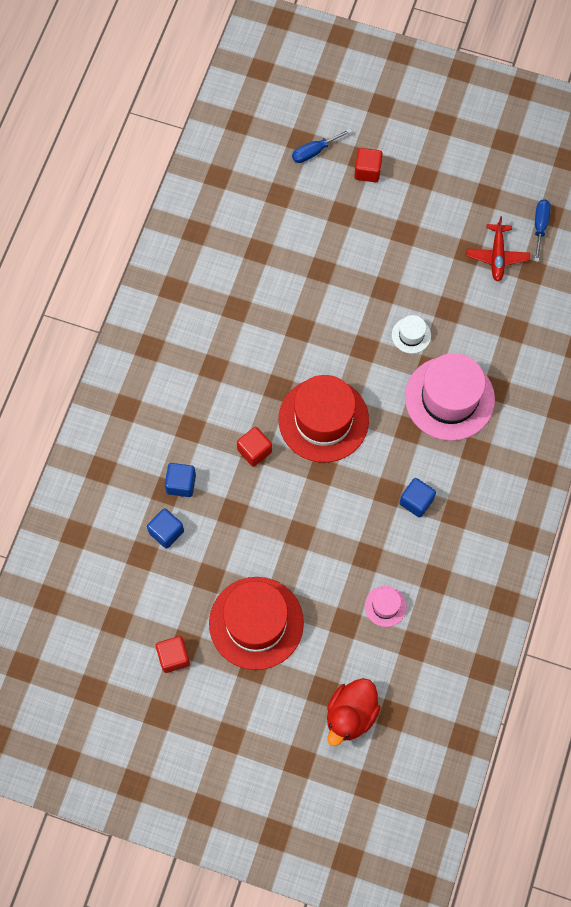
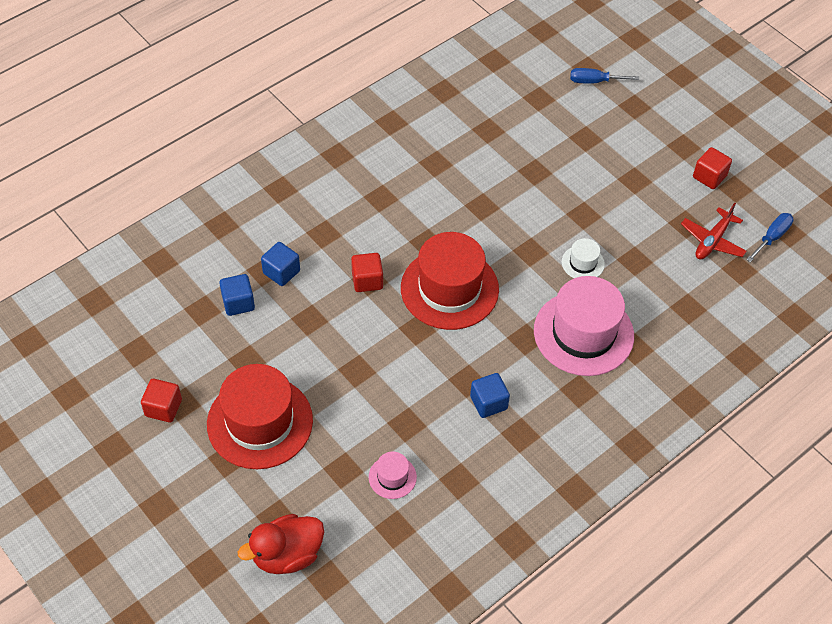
camera: 30 degrees right, 15 degrees down
red cube [354,148,383,182] -> red cube moved to [693,147,732,189]

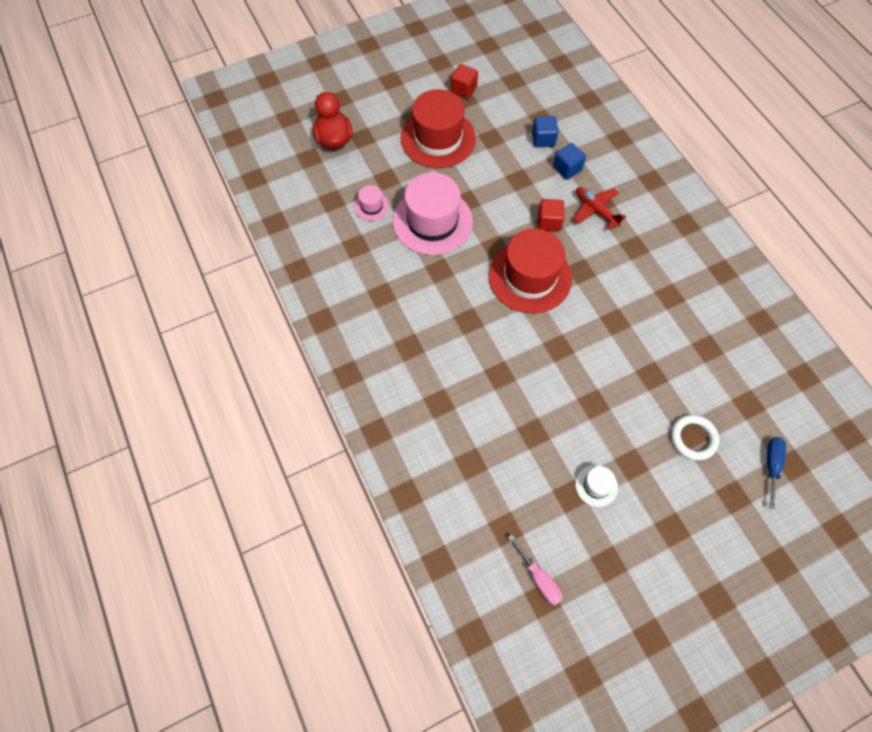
camera: 105 degrees right, 10 degrees up
blue cube [470,373,510,418] -> none
pink hat [534,276,634,376] -> pink hat moved to [393,173,473,255]
white hat [562,238,605,278] -> white hat moved to [575,465,618,507]
red plane [681,203,747,260] -> red plane moved to [573,187,626,230]
red cube [693,147,732,189] -> none
blue screwdriver [746,213,794,262] -> pink screwdriver [508,534,563,605]
none -> white ring [671,415,720,460]

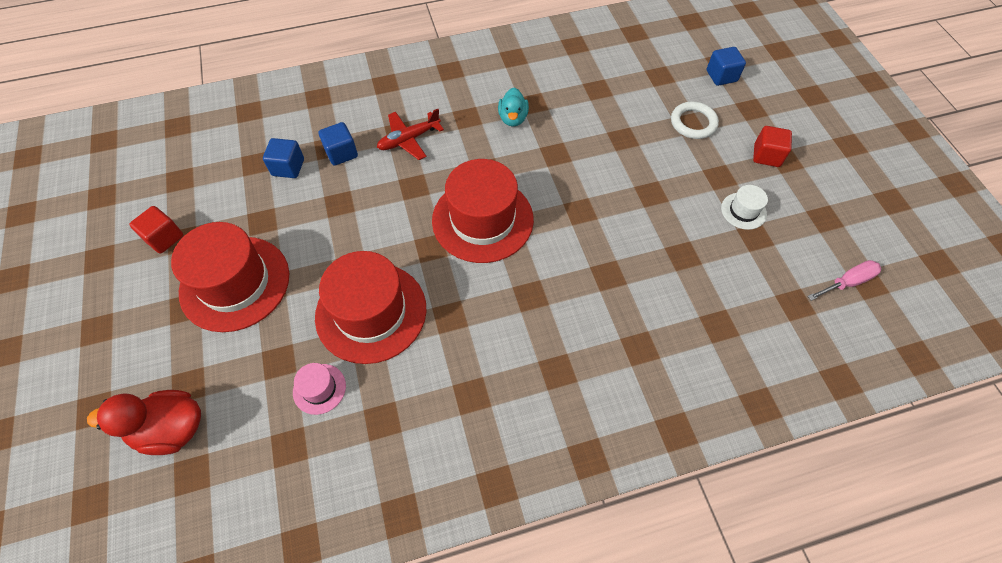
camera: 80 degrees left, 5 degrees down
pink hat [393,173,473,255] -> red hat [315,251,427,364]
red cube [538,199,564,231] -> red cube moved to [753,126,792,167]
blue screwdriver [767,437,786,510] -> blue cube [707,47,746,86]
none -> turquoise duck [498,88,529,126]

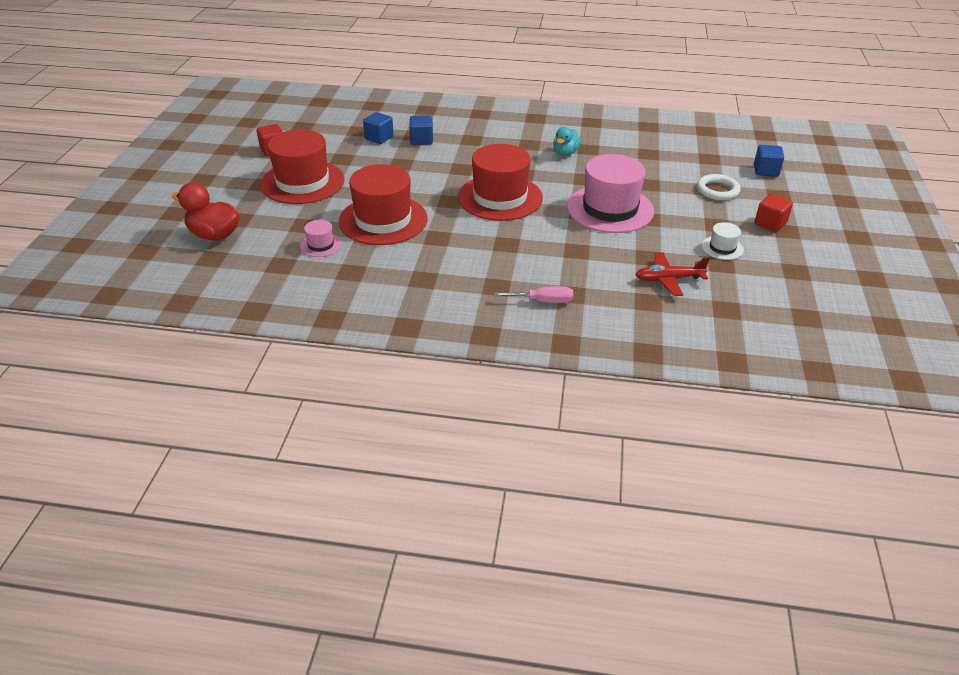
camera: 25 degrees right, 20 degrees down
red plane [377,109,444,160] -> red plane moved to [635,252,710,296]
pink screwdriver [808,260,881,301] -> pink screwdriver moved to [494,286,573,303]
none -> pink hat [567,154,654,233]

